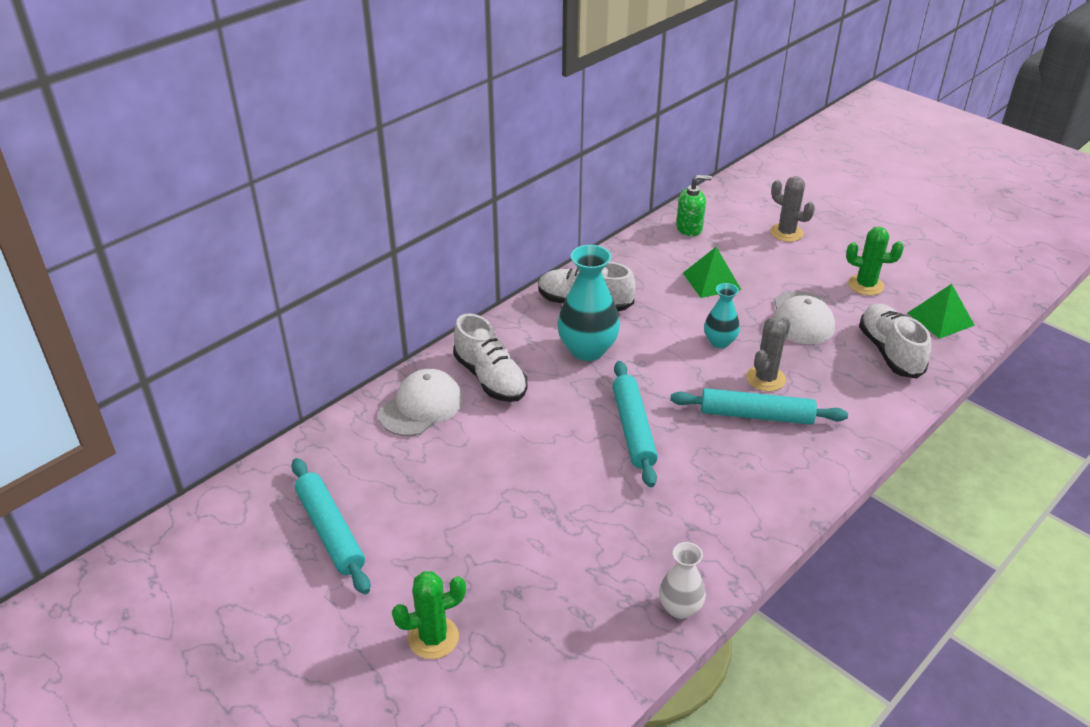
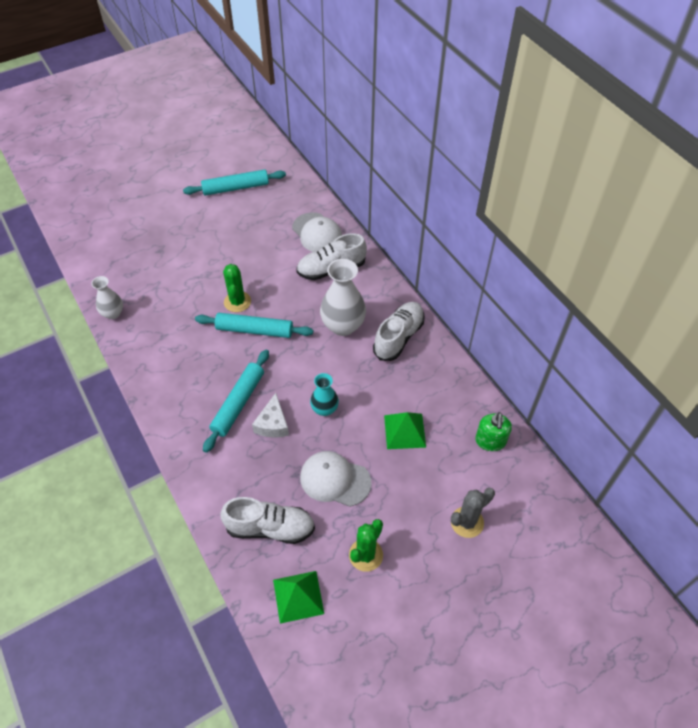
camera: 105 degrees right, 15 degrees up
green cactus [392,571,466,659] -> green cactus moved to [223,264,251,312]
turquoise vase [557,245,620,361] -> white vase [320,259,366,336]
grey cactus [746,317,791,391] -> white cheese [252,393,289,438]

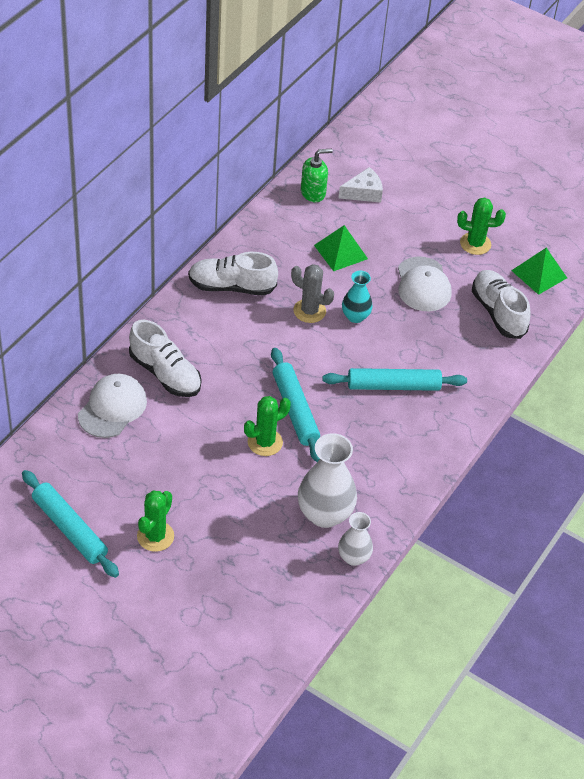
camera: 120 degrees left, 5 degrees down
white cheese [252,393,289,438] -> white cheese moved to [339,167,383,203]
white vase [320,259,366,336] -> white vase moved to [298,433,357,528]
grey cactus [451,488,495,538] -> grey cactus moved to [291,264,334,323]
none -> green cactus [137,490,174,552]

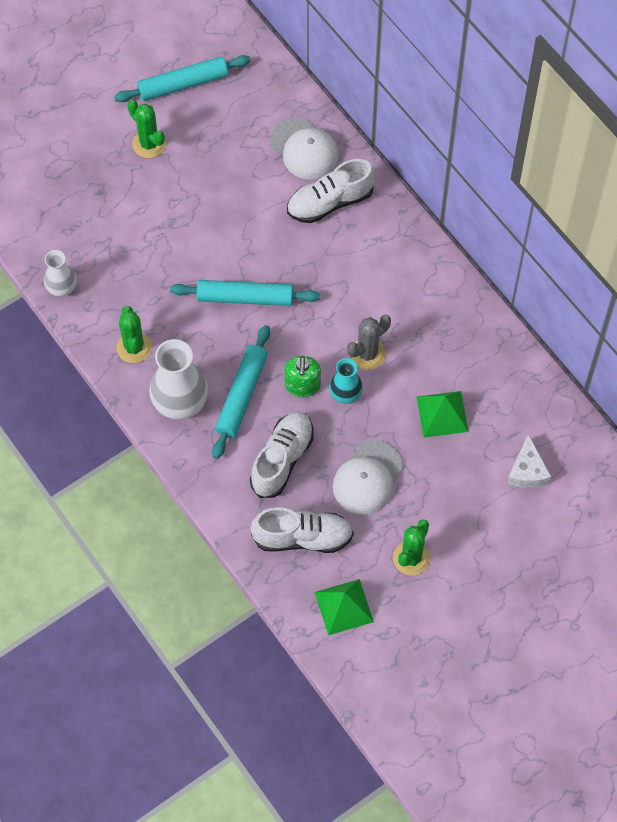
camera: 115 degrees right, 15 degrees up
white shoe [188,252,278,296] -> white shoe moved to [250,411,313,498]
green cactus [244,396,291,456] -> green cactus moved to [116,306,152,363]
white vase [298,433,357,528] -> white vase moved to [149,339,208,420]
green soap dispenser [301,149,333,202] -> green soap dispenser moved to [284,356,321,397]
white cap [398,256,451,311] -> white cap turned 75 degrees counterclockwise [333,440,403,515]

